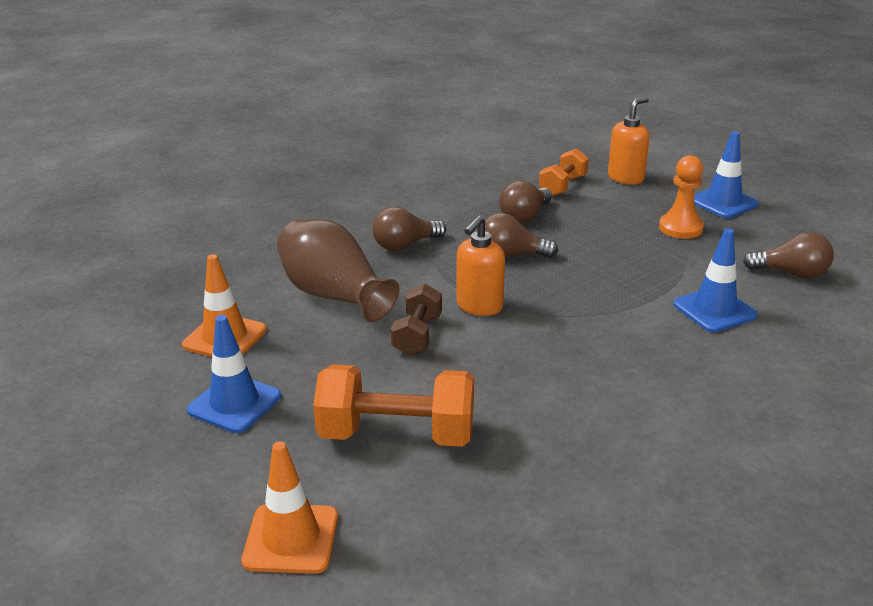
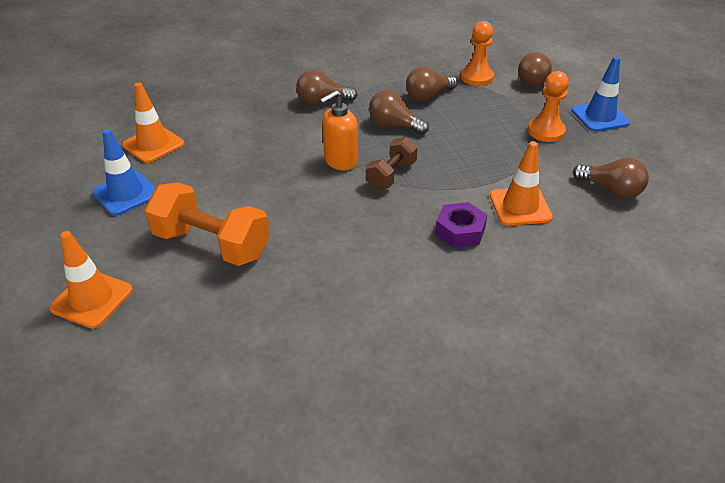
camera: 20 degrees right, 10 degrees up
brown vase [277,219,399,322] -> none
brown dumbbell [391,284,442,356] -> brown dumbbell moved to [366,137,418,190]
orange dumbbell [539,149,589,196] -> orange pawn [461,21,494,86]
orange soap dispenser [608,97,650,185] -> brown light bulb [518,52,552,86]
blue traffic cone [673,228,758,333] -> orange traffic cone [490,141,553,226]
none -> purple nut [435,202,487,248]

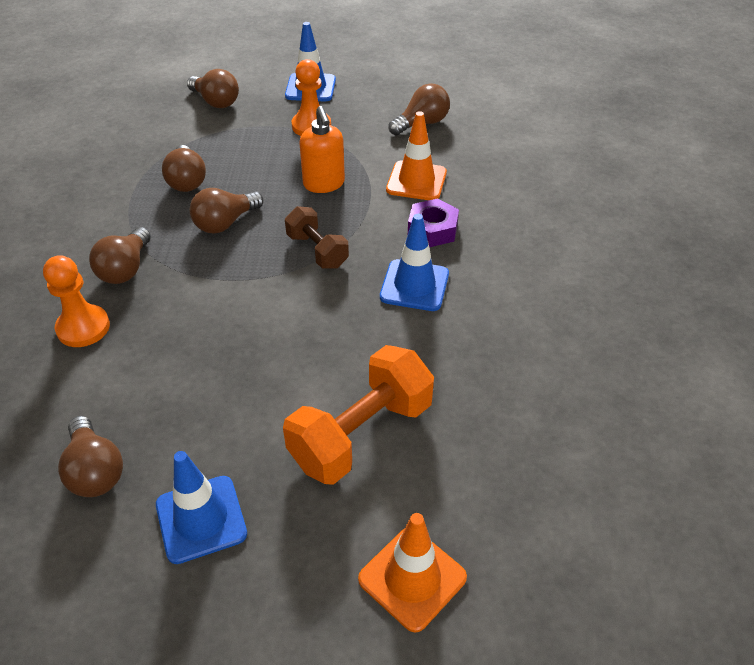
camera: 70 degrees left, 5 degrees up
orange traffic cone [122,83,184,163] -> brown light bulb [58,416,123,497]
orange soap dispenser [319,90,358,170] -> orange soap dispenser moved to [299,106,345,193]
orange pawn [461,21,494,86] -> orange pawn moved to [43,255,110,347]
none -> blue traffic cone [380,214,449,311]

